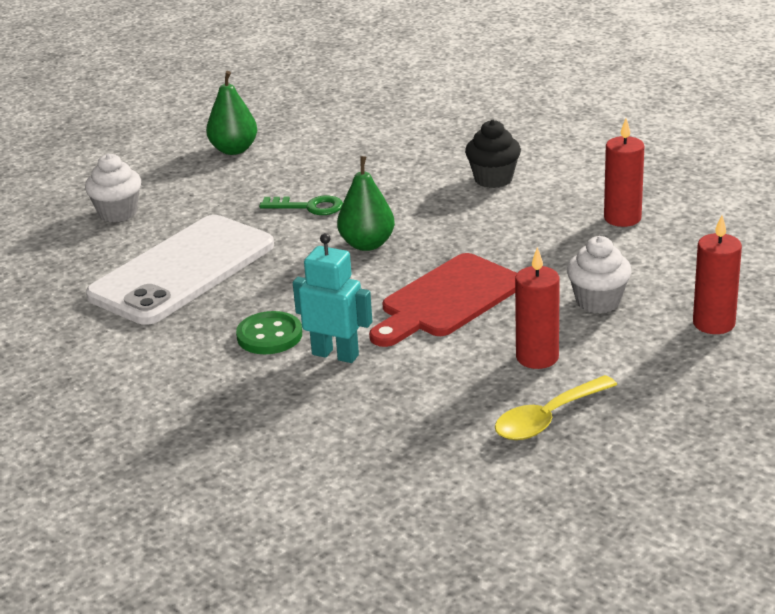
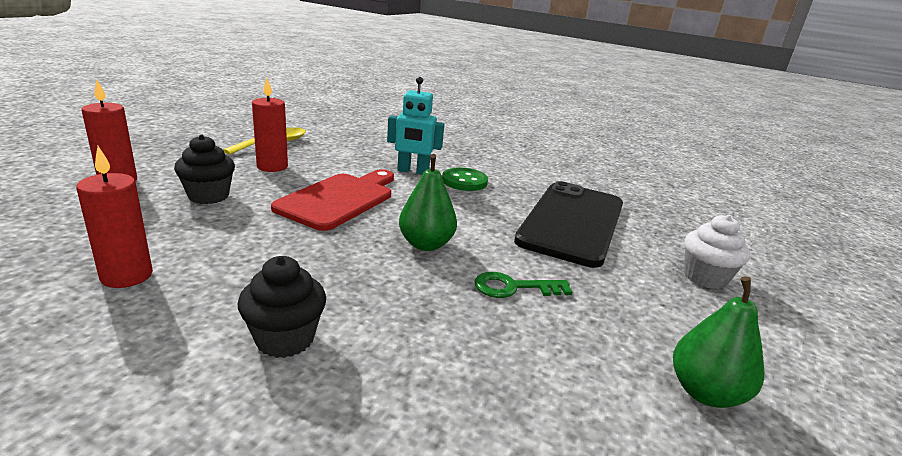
camera: 160 degrees right, 5 degrees down
white phone [86,215,274,325] -> black phone [514,181,623,268]
white cupcake [567,236,632,314] -> black cupcake [174,135,235,204]

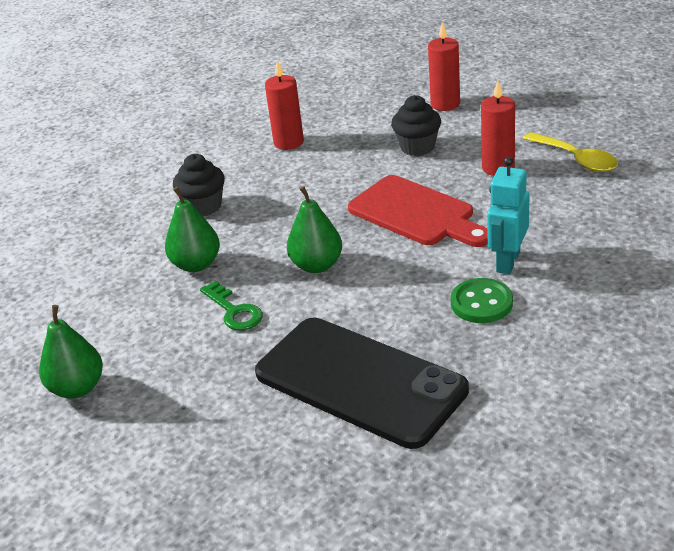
camera: 110 degrees right, 10 degrees up
green key [475,272,572,298] -> green key turned 135 degrees clockwise [200,281,263,330]
white cupcake [684,215,750,289] -> none
none -> green pear [165,187,220,272]

